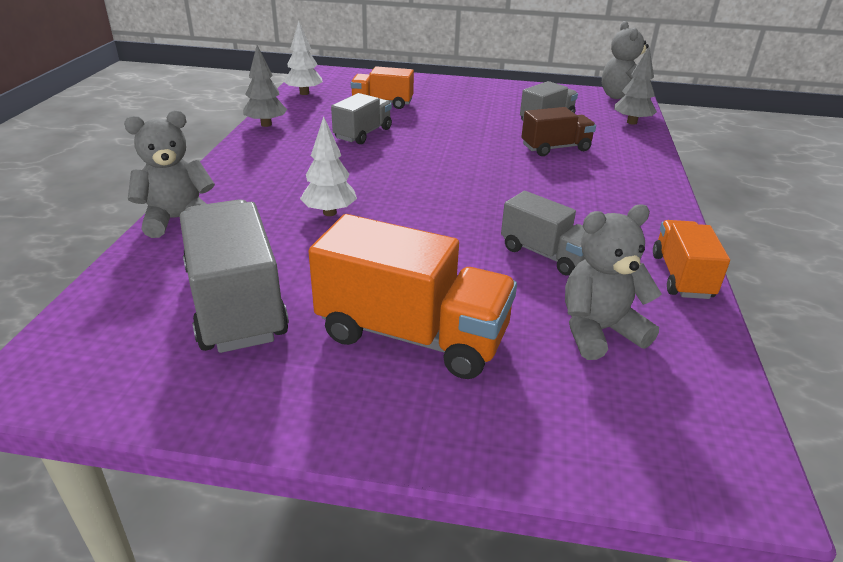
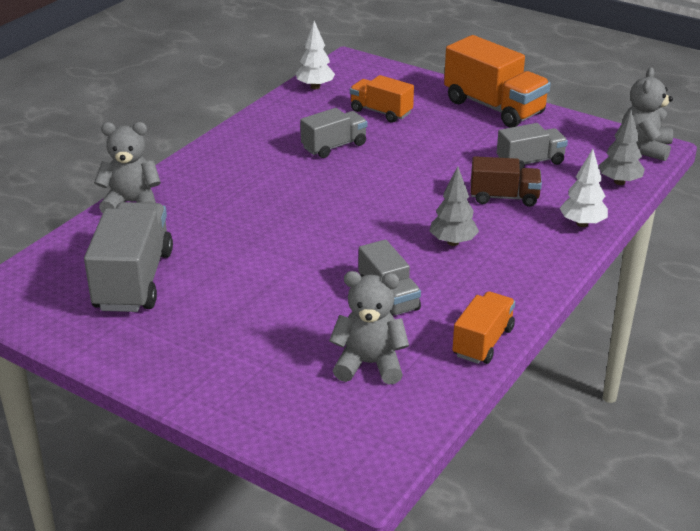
camera: 25 degrees right, 0 degrees up
grey tree [243,45,287,127] -> grey tree moved to [430,166,479,246]
white tree [300,116,357,216] -> white tree moved to [560,149,608,227]
orange truck [308,214,517,379] -> orange truck moved to [444,35,551,128]

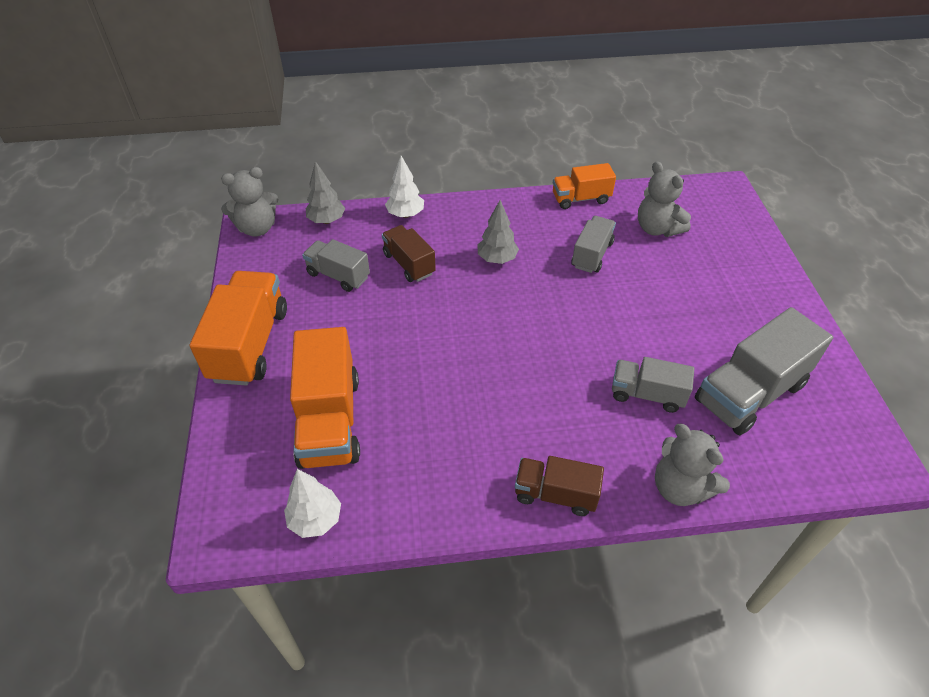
camera: 130 degrees left, 15 degrees up
grey truck [300,108,367,158] -> grey truck moved to [612,357,694,413]
orange truck [350,75,414,123] -> orange truck [290,327,360,469], size x1.69
none -> brown truck [515,456,604,516]

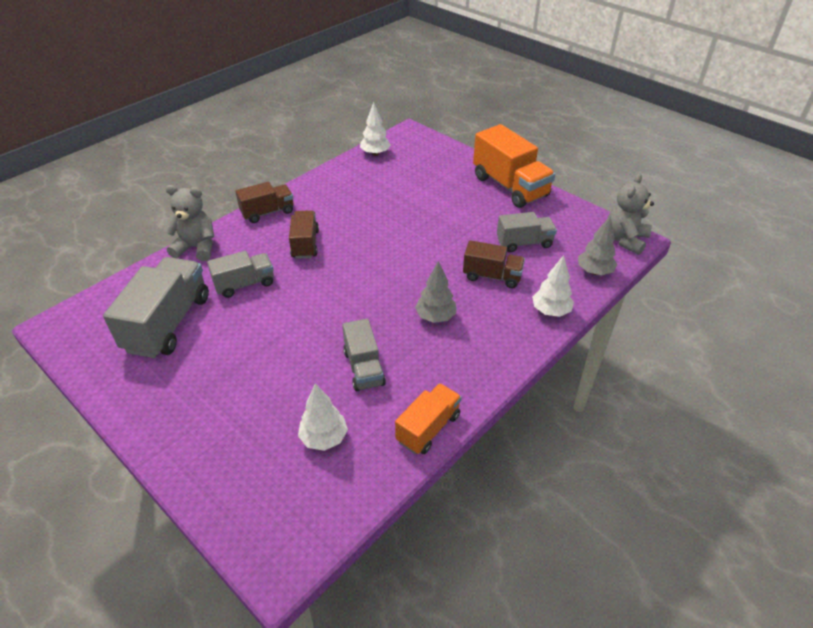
camera: 140 degrees right, 5 degrees down
orange truck [290,327,360,469] -> none
grey teddy bear [638,161,691,237] -> white tree [298,383,348,451]
none -> brown truck [289,210,319,259]

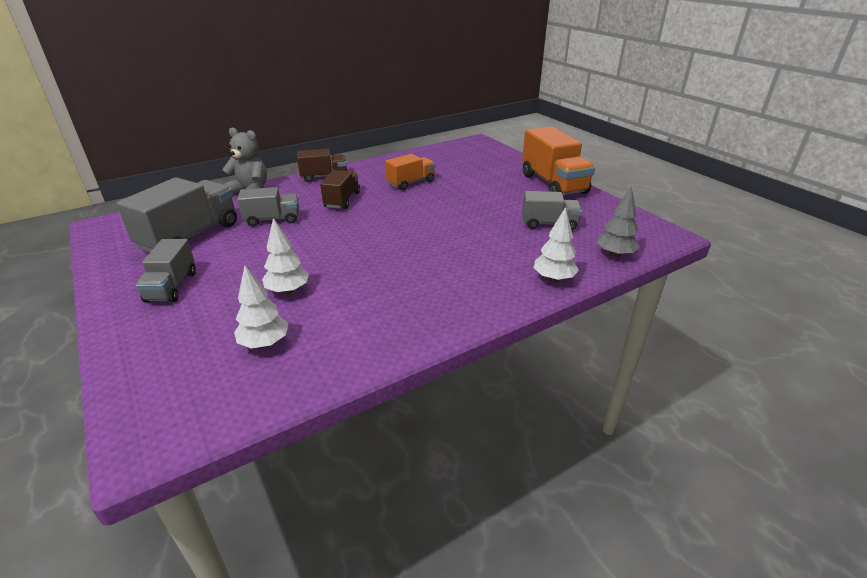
camera: 15 degrees right, 10 degrees down
grey truck [342,319,386,391] -> grey truck moved to [136,239,196,302]
white tree [360,102,391,156] -> white tree moved to [262,218,309,294]
orange truck [395,383,462,454] -> orange truck moved to [385,154,435,190]
grey tree [415,261,457,323] -> none
brown truck [463,240,525,288] -> none
grey teddy bear [608,174,654,255] -> none

